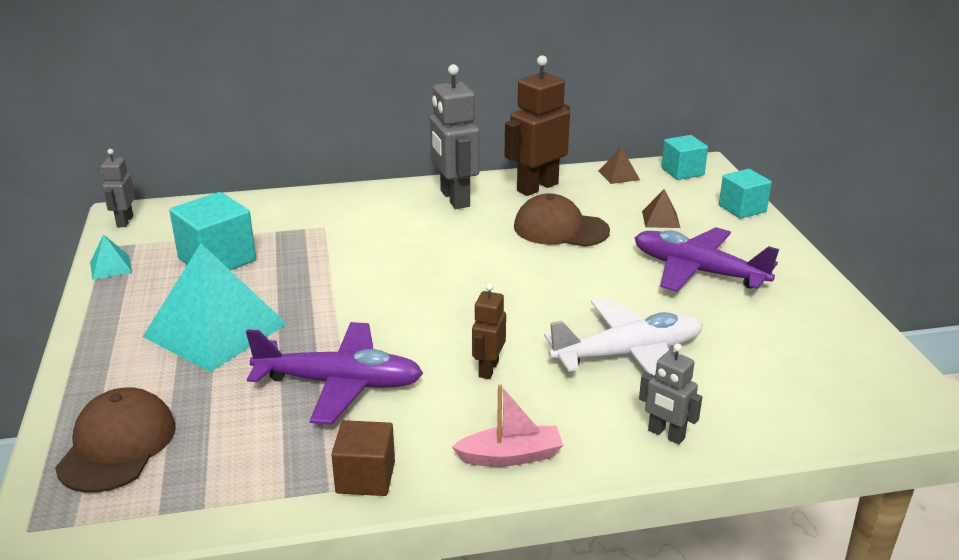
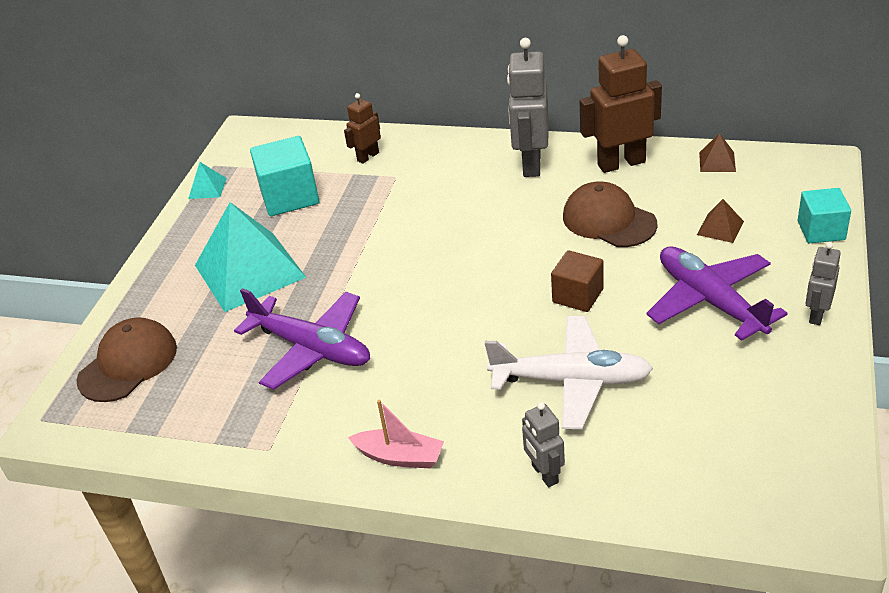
camera: 30 degrees right, 10 degrees up
grey robot [101,149,135,227] -> grey robot moved to [805,242,841,325]
brown cube [331,420,395,496] -> brown cube moved to [551,250,604,312]
brown robot [472,283,506,379] -> brown robot moved to [344,93,381,164]
turquoise cube [661,135,708,180] -> none

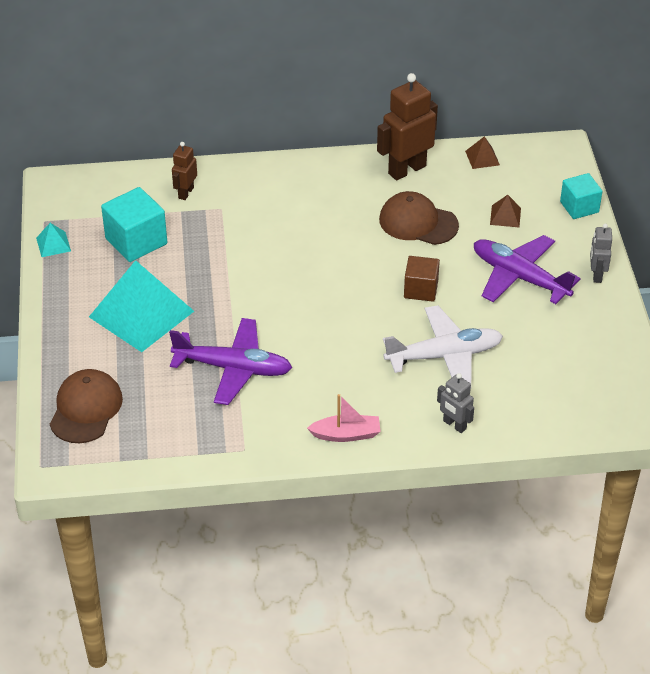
camera: 25 degrees left, 5 degrees up
grey robot [507,38,548,177] -> none

